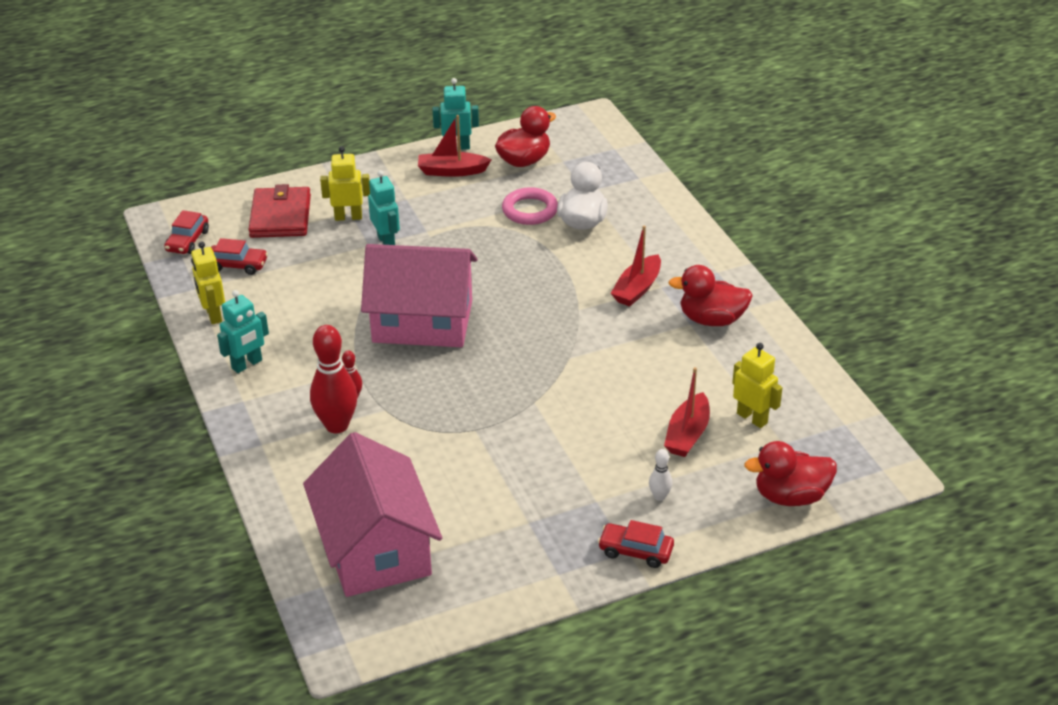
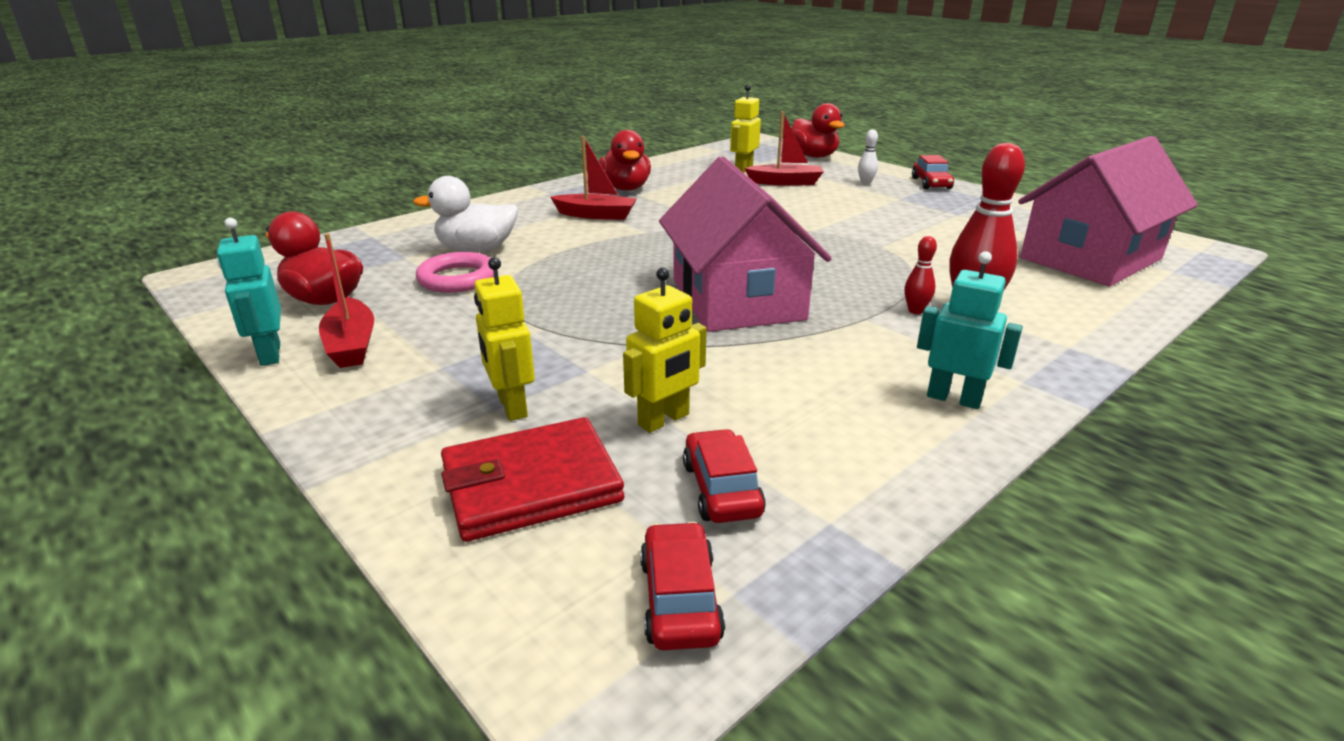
camera: 110 degrees left, 10 degrees down
red car [164,210,209,254] -> red car turned 90 degrees counterclockwise [640,522,725,650]
yellow robot [191,242,225,324] -> yellow robot moved to [623,267,707,433]
turquoise robot [368,170,400,245] -> none

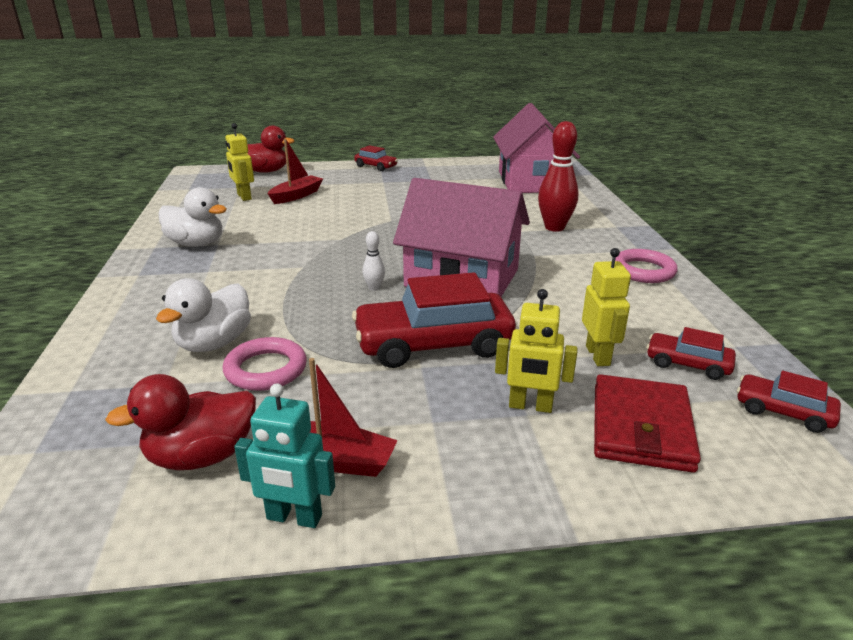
camera: 55 degrees left, 0 degrees up
red boat [550,136,637,220] -> none
red duck [599,130,651,191] -> white duck [158,187,227,247]
white bowling pin [858,129,878,185] -> white bowling pin moved to [362,231,385,291]
red bowling pin [904,236,937,314] -> none
turquoise robot [917,251,1023,409] -> pink ring [615,249,678,283]
none -> red car [352,272,516,368]

